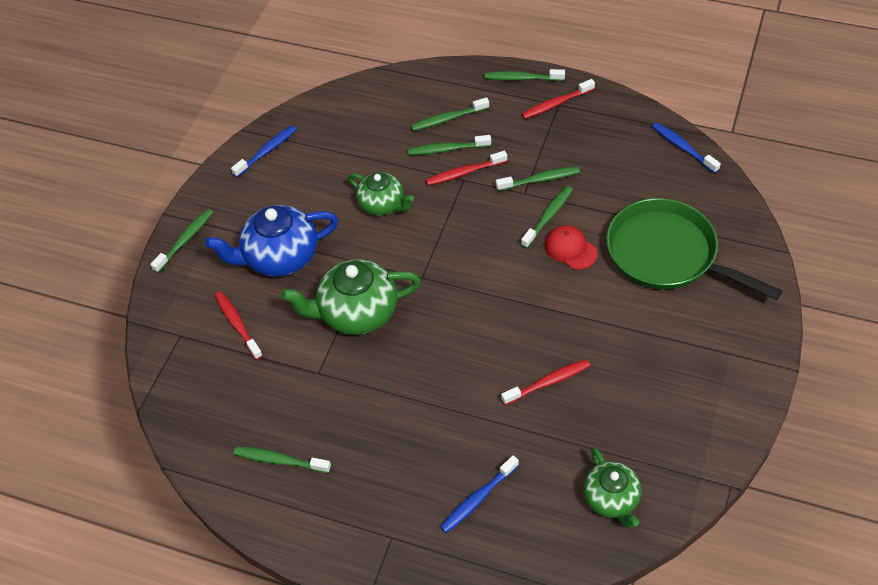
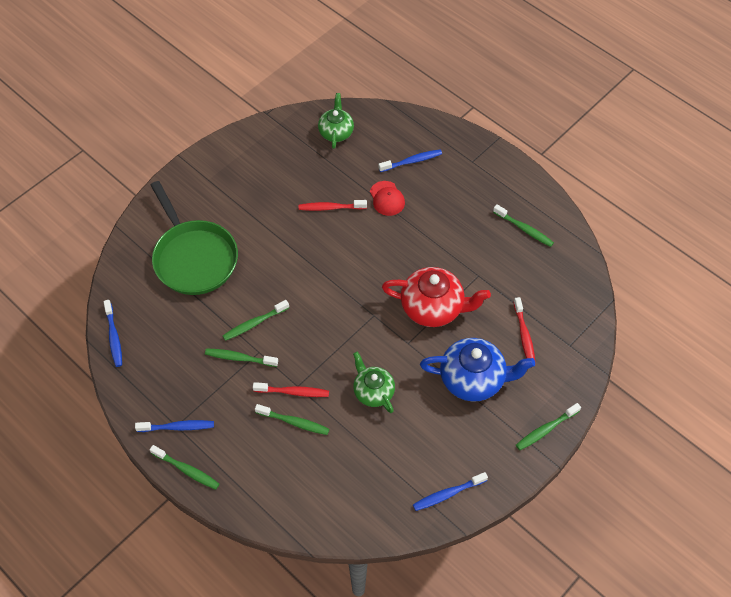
camera: 160 degrees left, 5 degrees up
green teapot [281,259,421,335] -> red teapot [382,267,491,327]
green toothbrush [411,97,489,131] -> none
red toothbrush [522,79,595,119] -> blue toothbrush [135,420,214,432]
red cap [544,225,598,270] -> red cap moved to [370,181,405,216]

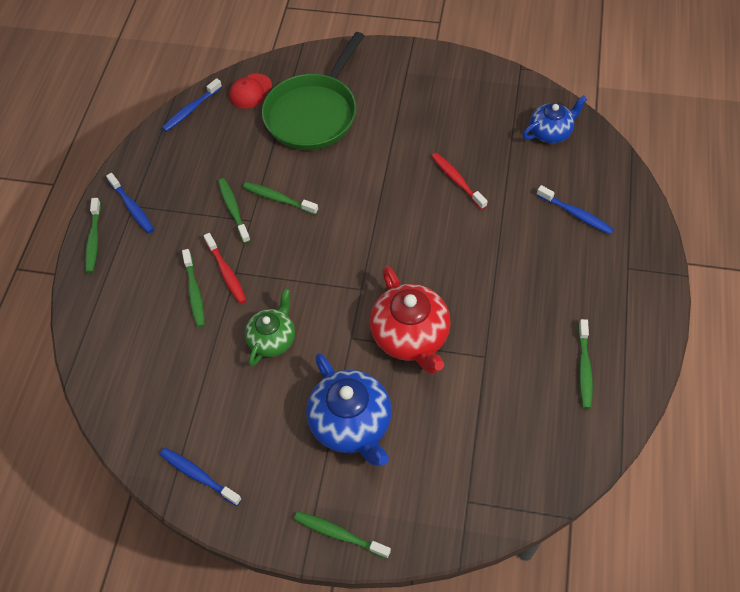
camera: 60 degrees right, 0 degrees up
green teapot [318,93,354,149] -> blue teapot [522,95,587,143]
red cap [370,181,405,216] -> red cap moved to [229,73,272,109]
red toothbrush [514,297,536,365] -> none

